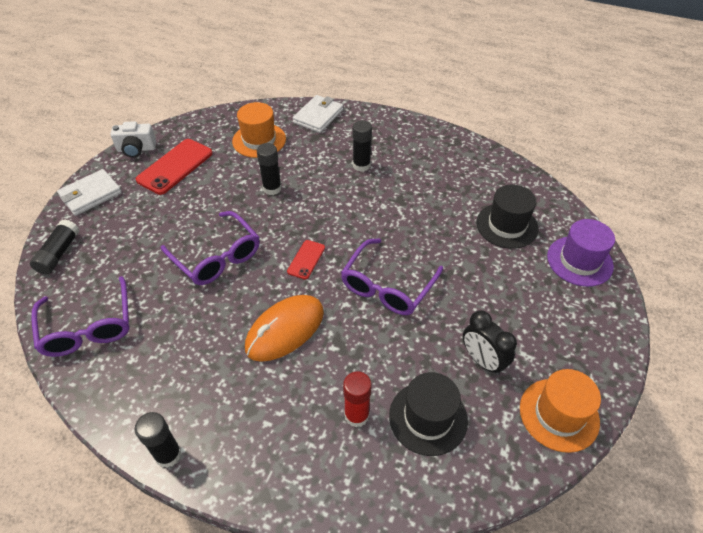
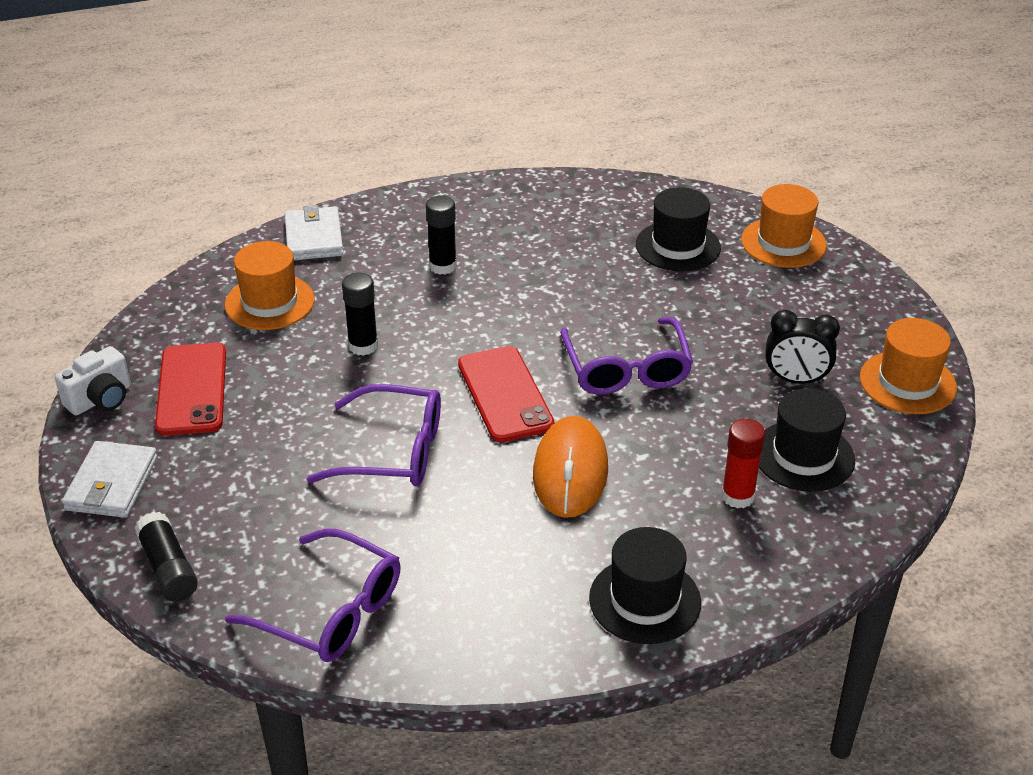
camera: 40 degrees left, 10 degrees down
black glue stick [135,412,182,468] -> none
red phone [287,240,325,280] -> red phone [458,346,554,442], size x1.87
purple hat [547,219,615,287] -> orange hat [741,184,827,268]
none -> black hat [589,527,701,644]

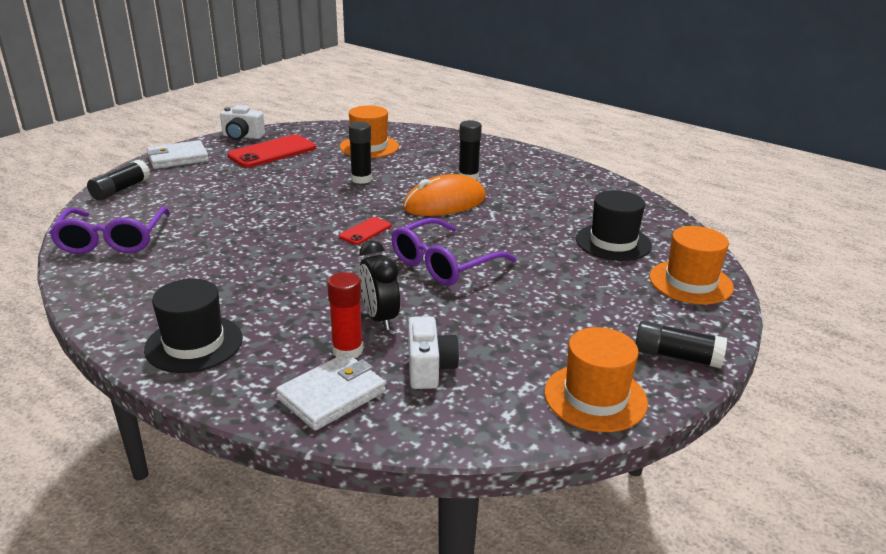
camera: 55 degrees right, 10 degrees down
white wallet [285,205,343,260] -> white wallet moved to [276,353,386,431]
purple glasses [307,384,441,486] -> none
red phone [458,346,554,442] -> red phone [339,217,392,245], size x0.54
orange mouse [533,416,608,518] -> orange mouse moved to [403,174,486,216]
black hat [759,388,855,492] -> white camera [408,316,459,389]
black clock [765,310,840,384] -> black clock moved to [359,241,400,331]
none -> black glue stick [635,321,727,368]

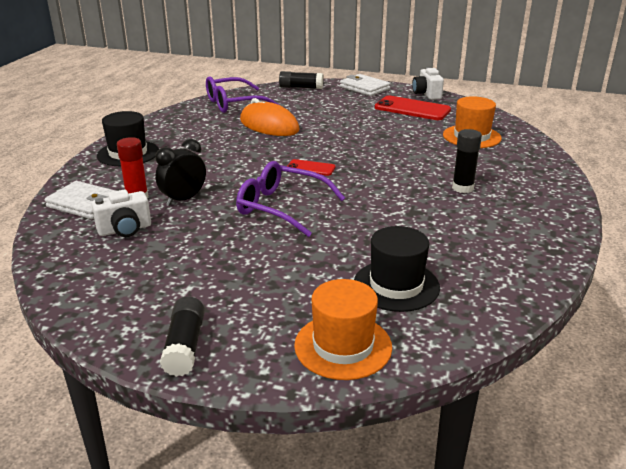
camera: 70 degrees right, 0 degrees up
black glue stick [349,122,372,184] -> none
orange mouse [403,174,486,216] -> orange mouse moved to [240,98,300,136]
orange hat [544,327,648,432] -> none

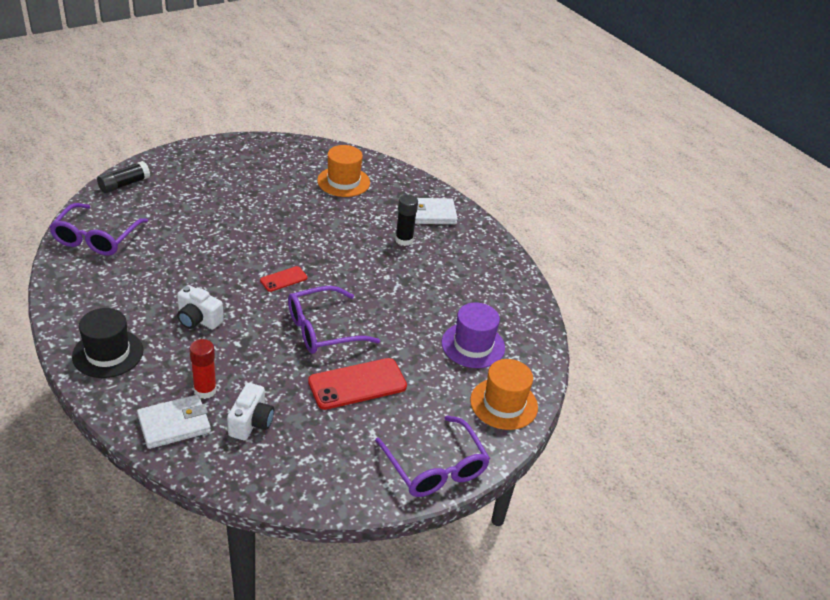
camera: 55 degrees left, 10 degrees up
black clock [155,139,206,206] -> none
black glue stick [160,296,205,377] -> purple glasses [375,416,490,497]
orange mouse [240,98,300,136] -> none
white wallet [340,74,391,96] -> white wallet moved to [415,198,458,224]
black hat [354,226,440,312] -> purple hat [442,302,505,368]
red phone [375,96,451,120] -> red phone moved to [308,358,407,410]
white camera [412,67,444,100] -> white camera moved to [177,285,224,329]

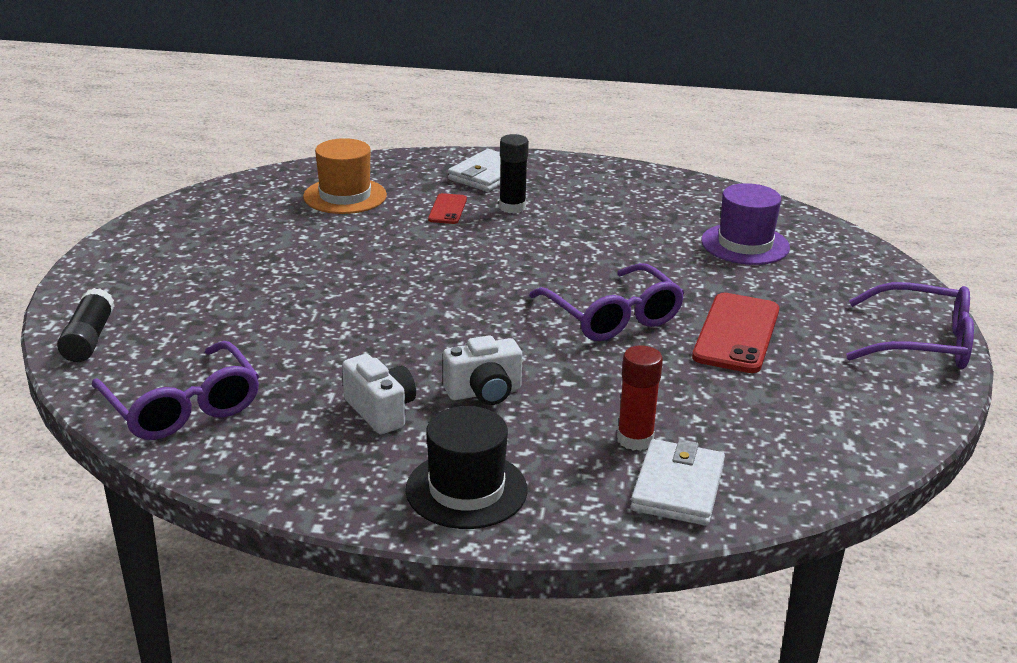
camera: 45 degrees left, 10 degrees down
white camera [227,383,274,440] -> white camera moved to [342,354,416,435]
red phone [260,266,307,292] -> red phone moved to [428,193,467,224]
purple glasses [288,286,380,354] -> purple glasses turned 45 degrees counterclockwise [529,263,684,341]
orange hat [470,359,538,430] -> none

